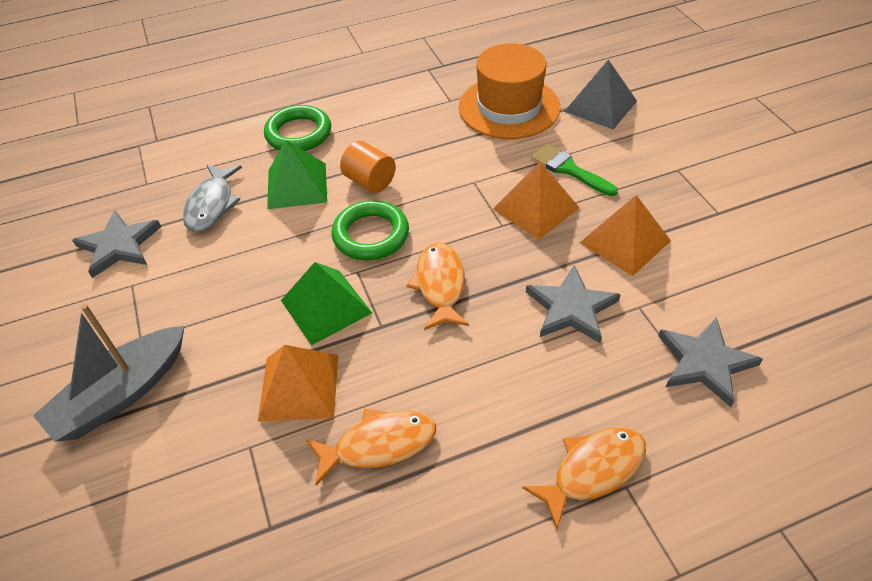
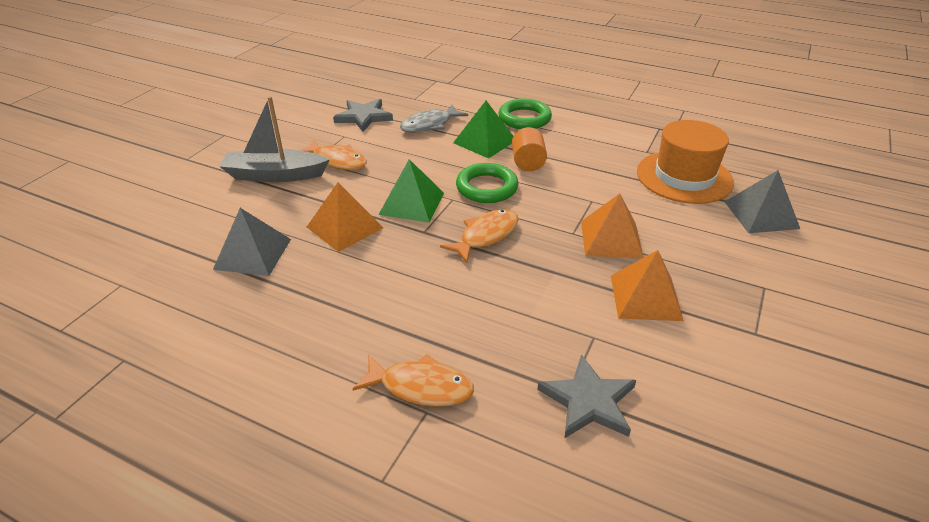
camera: 45 degrees right, 10 degrees down
orange fish [306,409,436,485] -> orange fish moved to [300,139,367,170]
grey star [526,265,621,343] -> none
green brush [531,144,618,196] -> none
none -> grey pyramid [213,208,291,276]

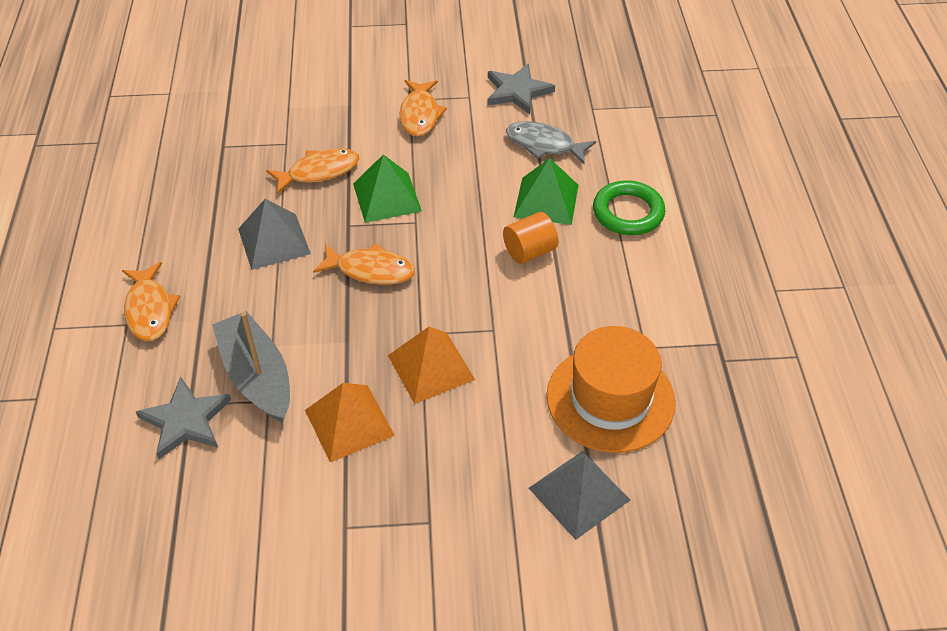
camera: 60 degrees right, 10 degrees up
grey pyramid [213,208,291,276] -> grey pyramid moved to [238,199,311,270]
grey boat [219,96,330,182] -> grey boat moved to [212,311,290,422]
orange pyramid [307,182,383,252] -> orange fish [266,148,359,195]
green ring [456,163,519,203] -> none

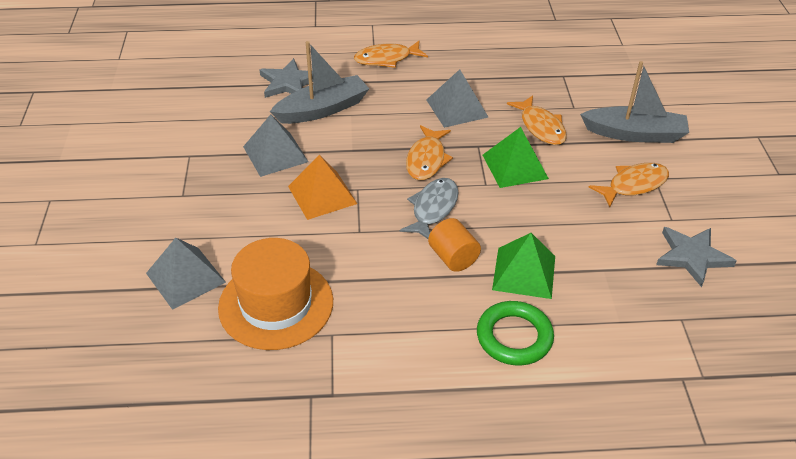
camera: 90 degrees right, 5 degrees down
orange pyramid [305,383,395,462] -> grey pyramid [243,114,309,177]
orange fish [400,80,447,137] -> orange fish turned 150 degrees clockwise [589,163,669,207]
grey fish [506,121,596,164] -> grey fish moved to [400,178,458,239]
none -> grey boat [580,61,689,143]

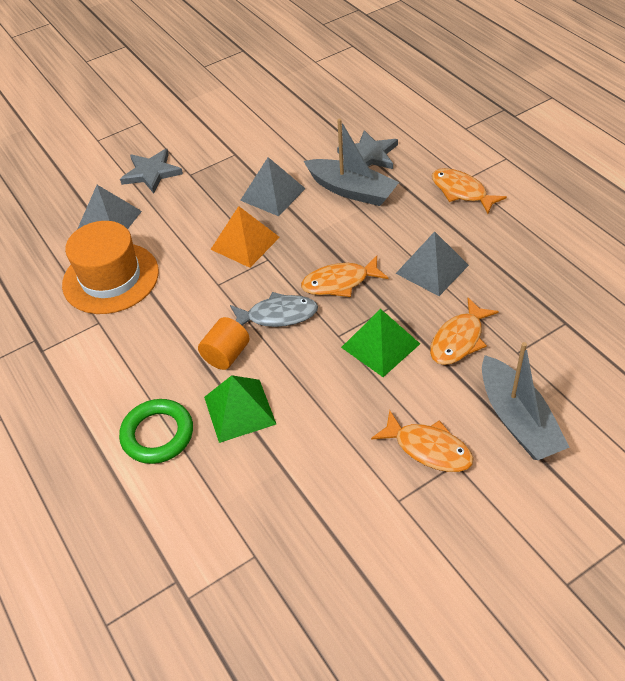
camera: 65 degrees right, 5 degrees up
grey star [656,227,737,287] -> grey star moved to [120,149,183,193]

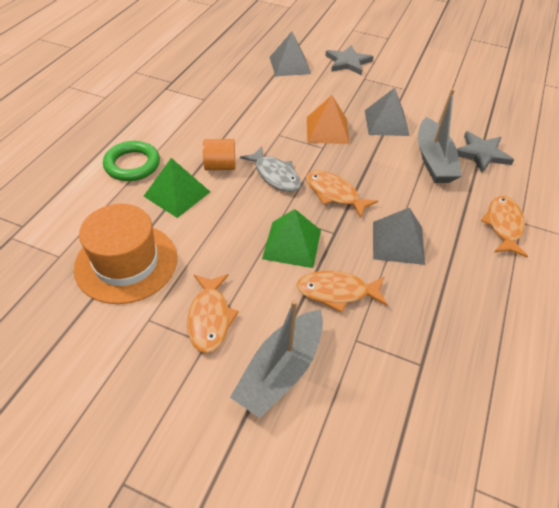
camera: 50 degrees right, 0 degrees up
orange hat [62,221,159,314] -> orange hat moved to [74,204,177,304]

